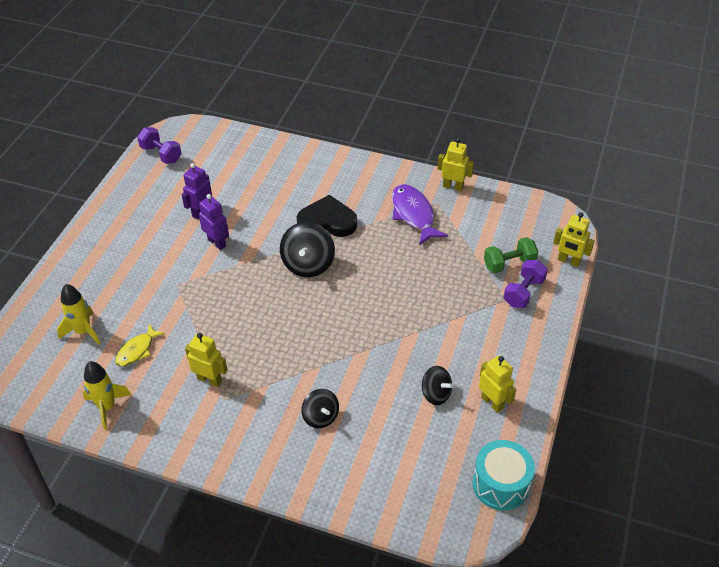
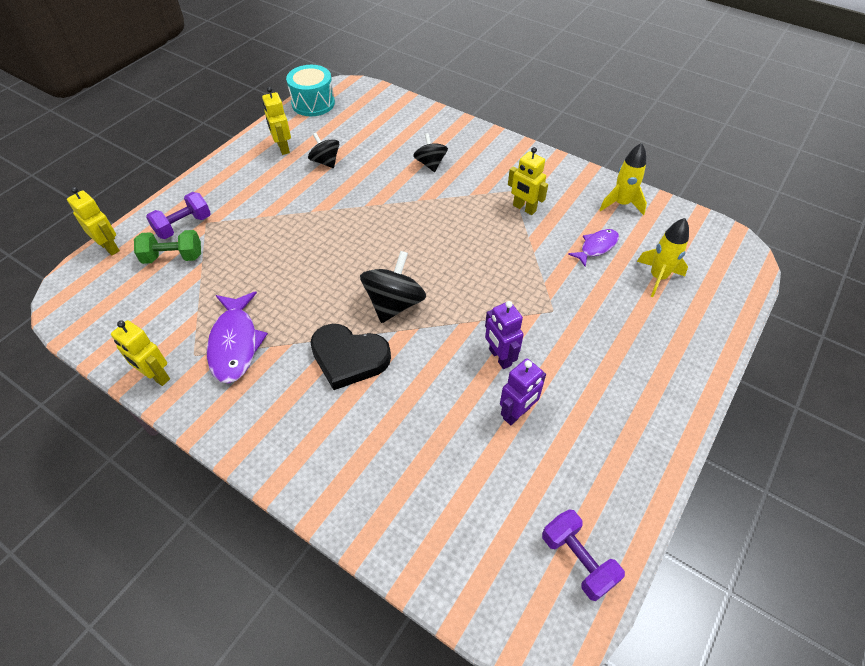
camera: 165 degrees left, 5 degrees up
yellow fish [115,324,165,367] -> purple fish [568,229,619,267]

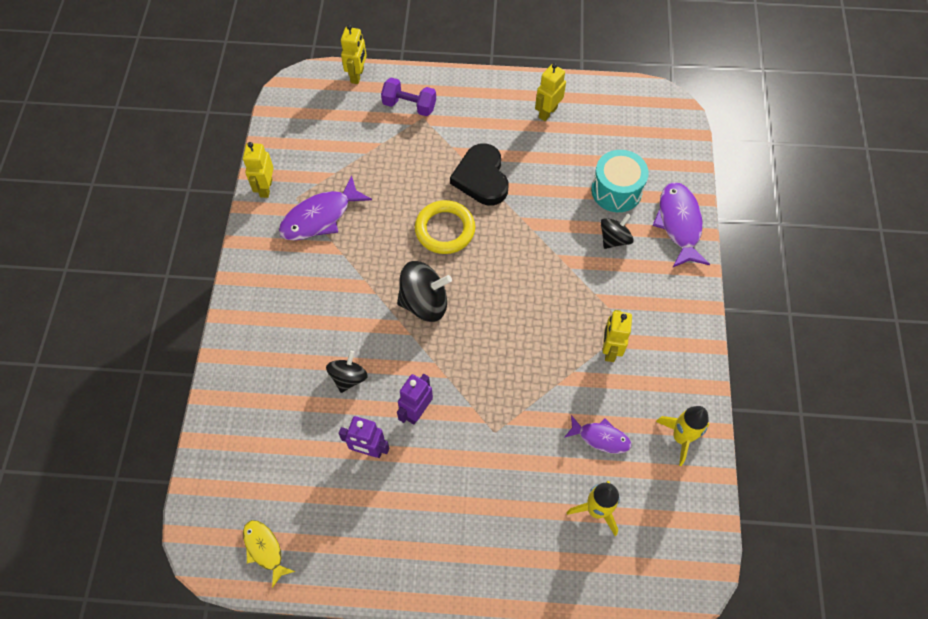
camera: 60 degrees right, 10 degrees up
green dumbbell [134,230,201,264] -> none
turquoise drum [286,65,335,116] -> turquoise drum moved to [591,150,649,212]
black spinning top [308,133,339,168] -> black spinning top moved to [326,351,368,393]
black heart [310,324,391,390] -> black heart moved to [450,143,508,205]
purple dumbbell [542,509,625,601] -> yellow fish [243,520,295,588]
none -> yellow ring [415,200,475,254]
none -> purple fish [652,182,710,267]

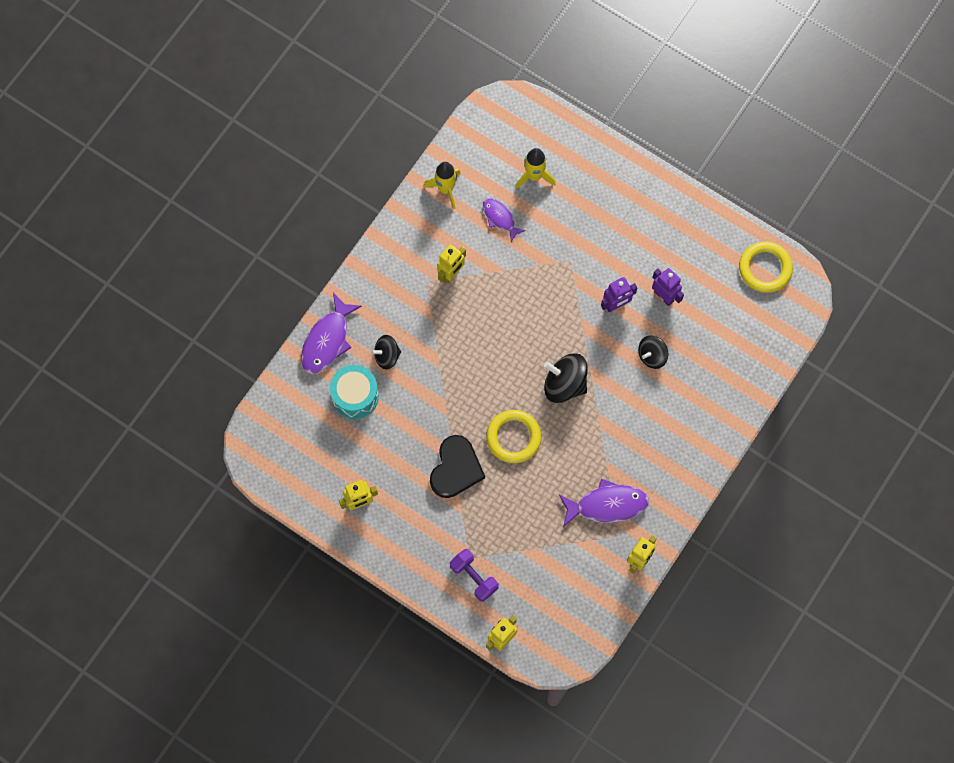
camera: 150 degrees left, 10 degrees up
yellow fish [243,520,295,588] -> yellow ring [739,242,793,293]

